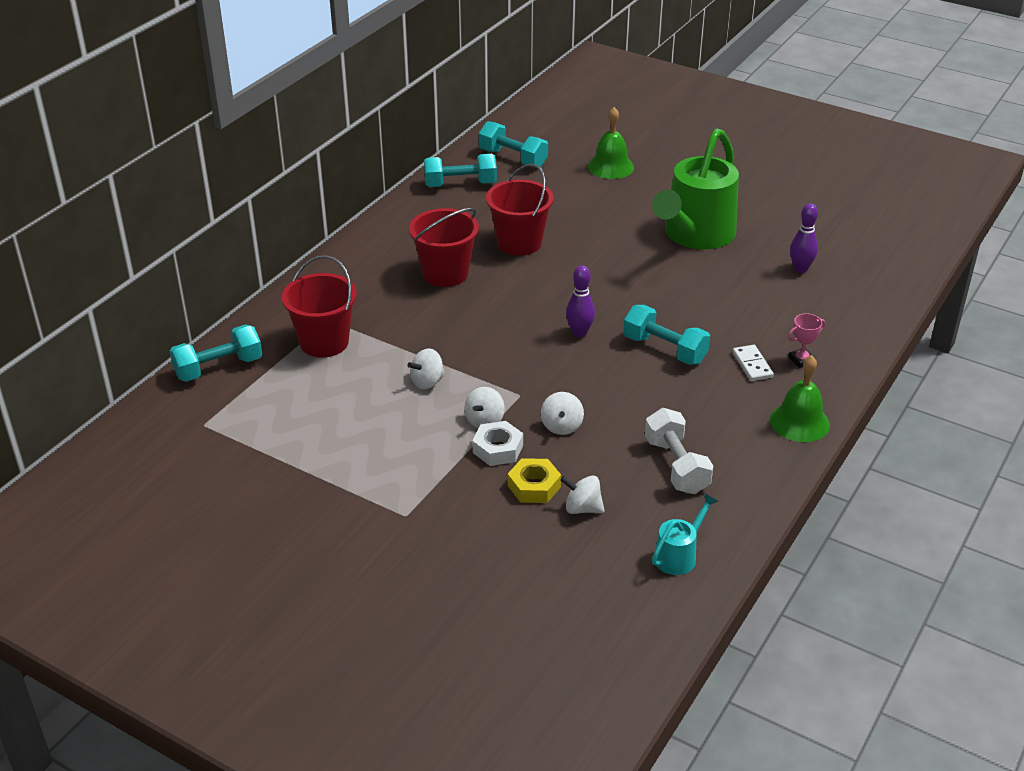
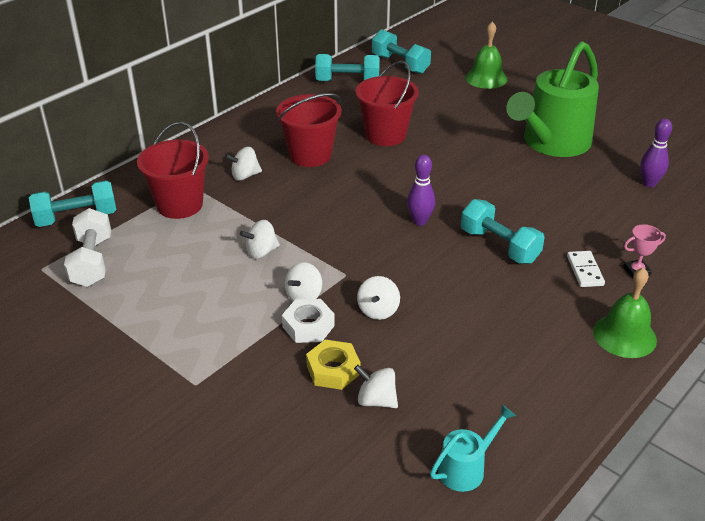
camera: 10 degrees right, 0 degrees up
white dumbbell [645,408,713,494] -> white dumbbell moved to [64,208,111,287]
none -> white spinning top [225,147,262,181]

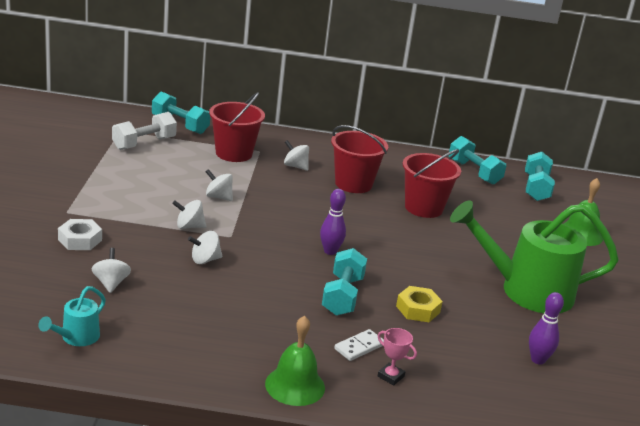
camera: 50 degrees right, 10 degrees down
white nut [282,299,335,343] -> white nut moved to [58,219,102,250]
yellow nut [306,340,360,390] -> yellow nut moved to [396,286,443,322]
turquoise watering can [430,405,516,492] -> turquoise watering can turned 105 degrees clockwise [38,286,106,346]

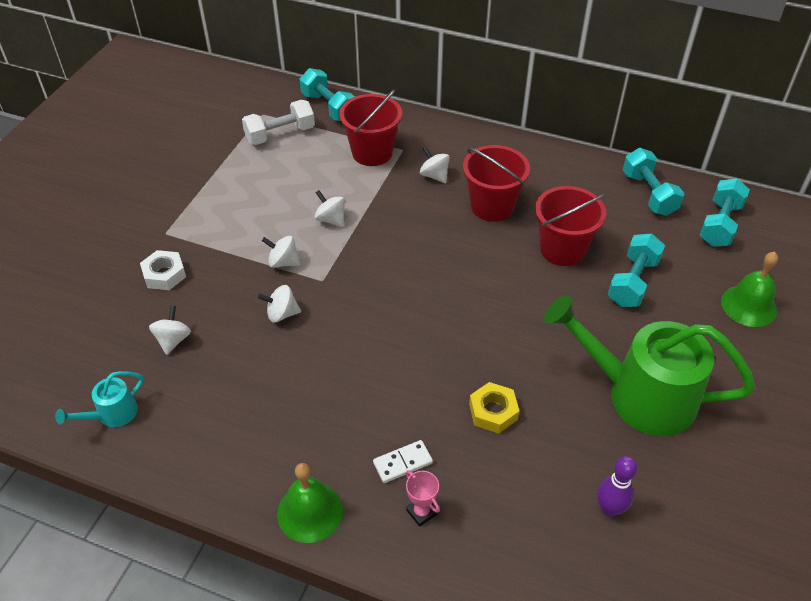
camera: 20 degrees right, 20 degrees up
purple bowling pin [320,189,346,255] -> none
turquoise dumbbell [322,248,367,316] -> turquoise dumbbell moved to [608,234,665,307]

